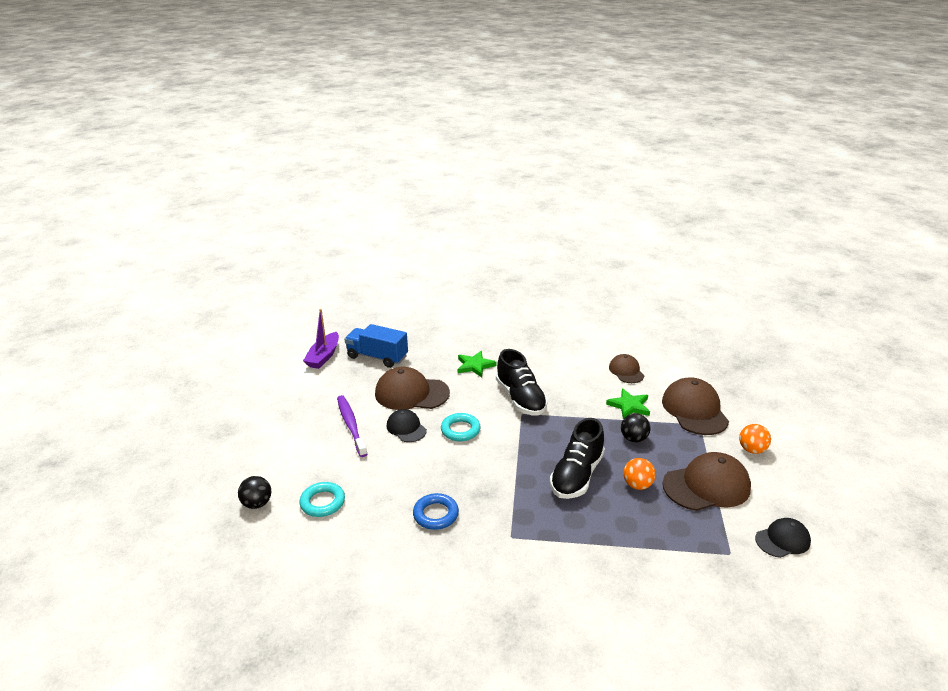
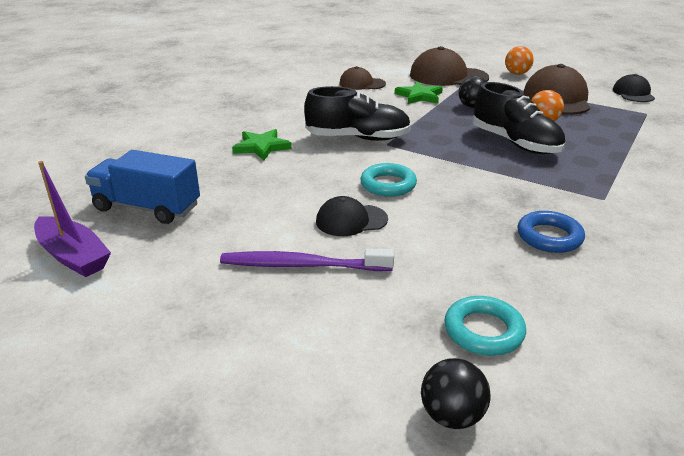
camera: 65 degrees left, 0 degrees up
blue truck [345,324,408,368] -> blue truck turned 60 degrees clockwise [85,150,200,224]
brown cap [375,367,450,410] -> none

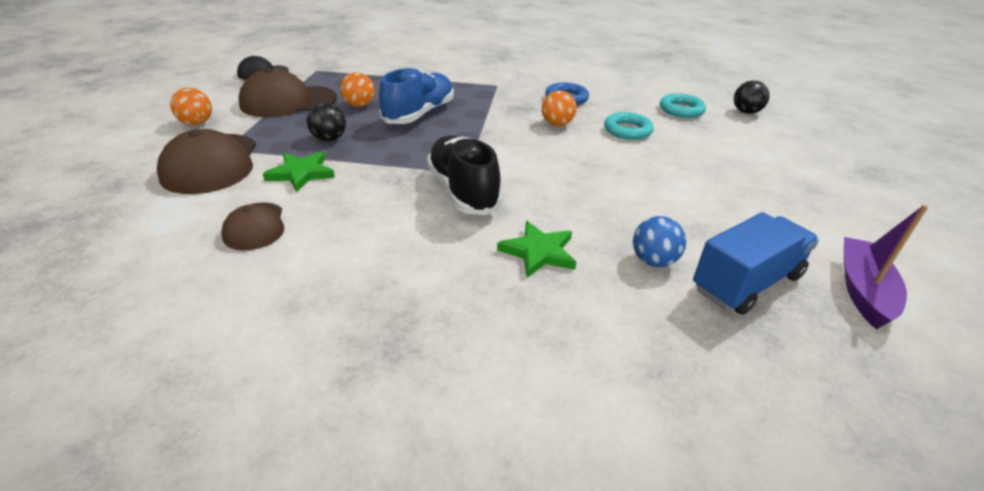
camera: 115 degrees left, 5 degrees up
blue truck [85,150,200,224] -> blue truck turned 120 degrees counterclockwise [693,212,819,315]
purple toothbrush [220,248,394,271] -> none
black cap [316,196,388,236] -> none
turquoise ring [360,163,417,197] -> turquoise ring moved to [604,112,654,140]
black shoe [472,82,565,154] -> blue shoe [379,67,454,124]
none -> orange ball [542,90,577,126]
none -> blue ball [633,216,686,267]

